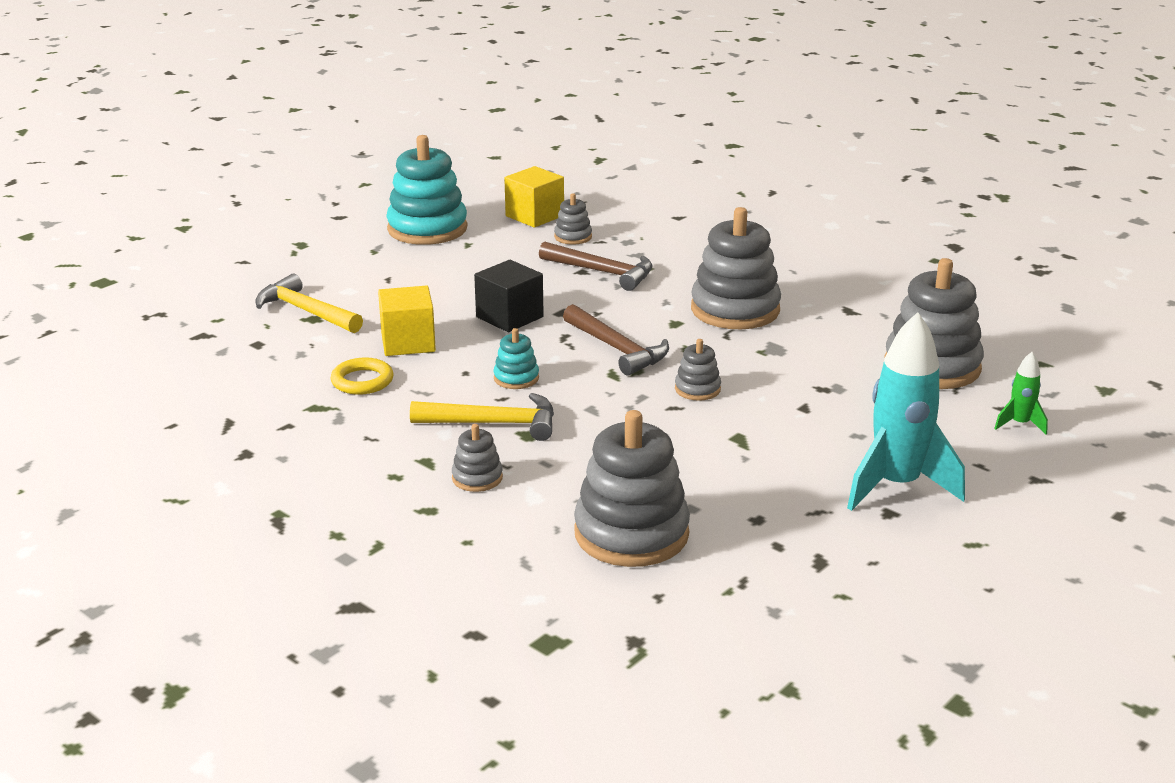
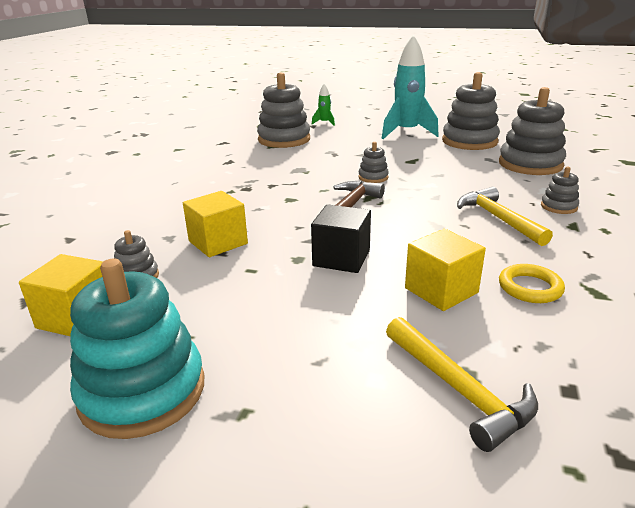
camera: 115 degrees left, 0 degrees up
yellow hammer [255,274,363,333] -> yellow hammer turned 45 degrees counterclockwise [386,317,538,452]
turquoise stacking toy [494,328,539,389] -> none
brown hammer [539,242,653,291] -> yellow cube [183,191,248,257]
grey stacking toy [691,207,781,329] -> grey stacking toy moved to [442,72,500,150]

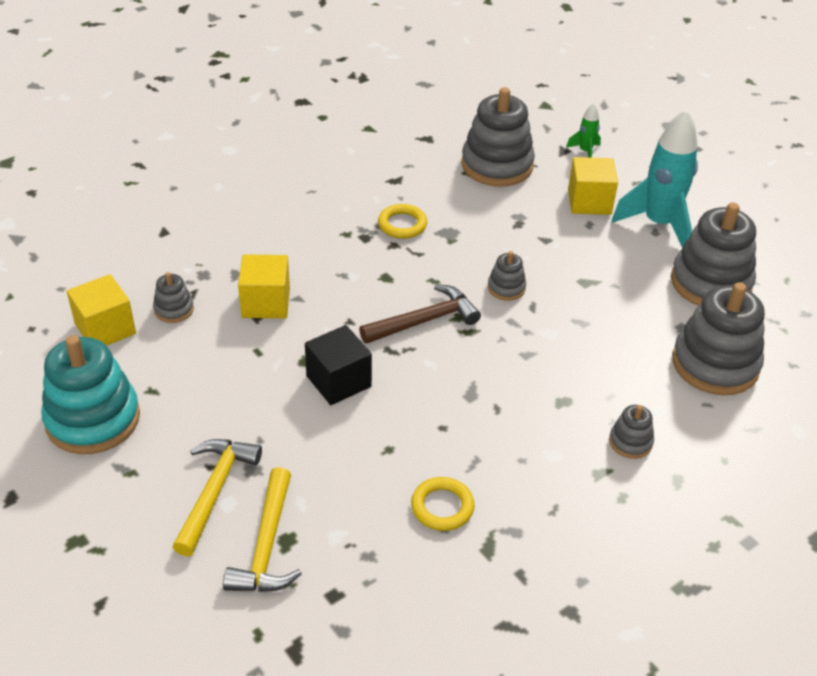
camera: 35 degrees right, 15 degrees up
yellow cube [405,229,486,311] -> yellow cube moved to [568,157,618,215]
yellow hammer [457,187,553,246] -> yellow hammer moved to [172,439,262,557]
none -> yellow ring [378,204,427,239]

